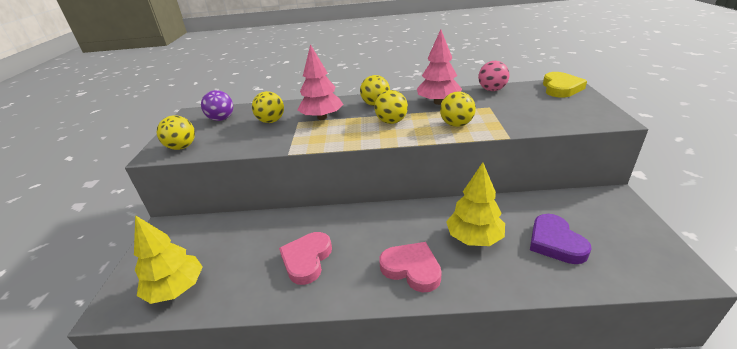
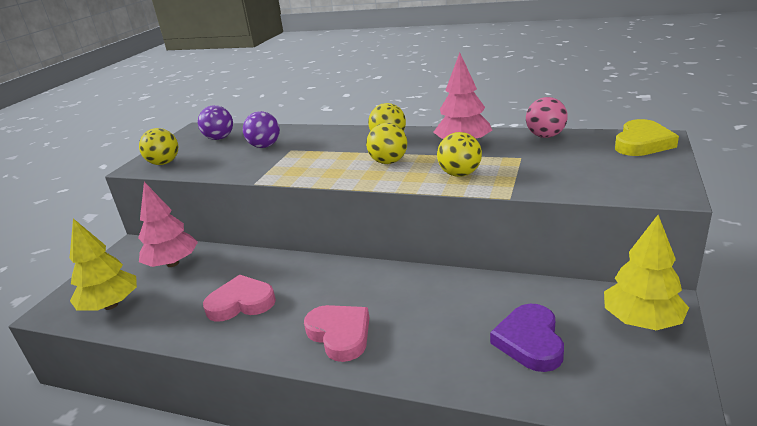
camera: 20 degrees right, 5 degrees down
yellow ball [252,91,284,123] -> purple ball [243,111,280,148]
pink heart [279,232,332,285] -> pink heart turned 45 degrees clockwise [203,275,276,322]
pink tree [297,44,343,120] -> pink tree moved to [138,182,198,267]
yellow tree [446,162,505,246] -> yellow tree moved to [604,215,689,330]

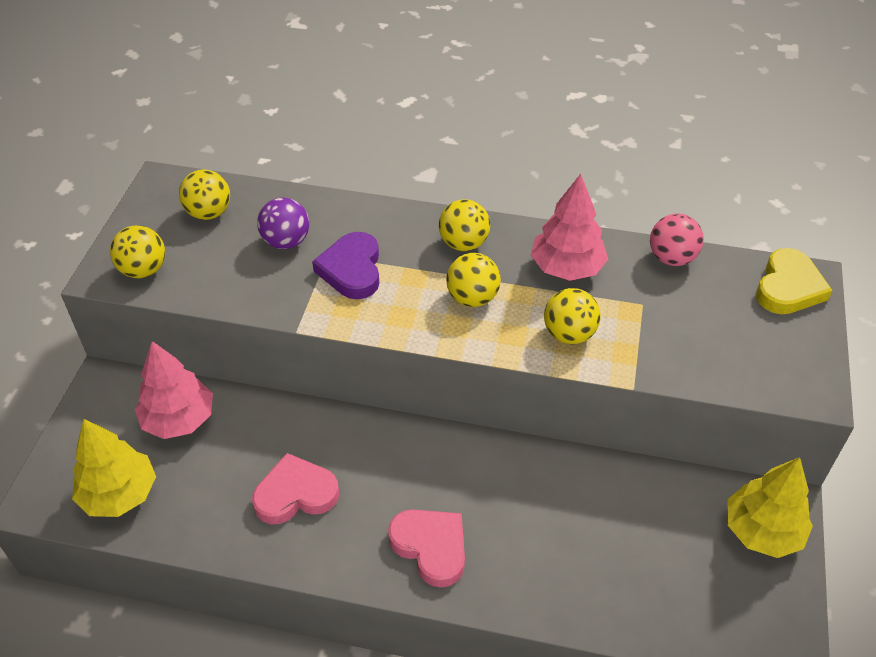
camera: 10 degrees left, 20 degrees up
purple ball [198,105,233,140] -> yellow ball [179,169,230,220]
purple heart [490,304,564,372] -> purple heart moved to [312,232,379,299]

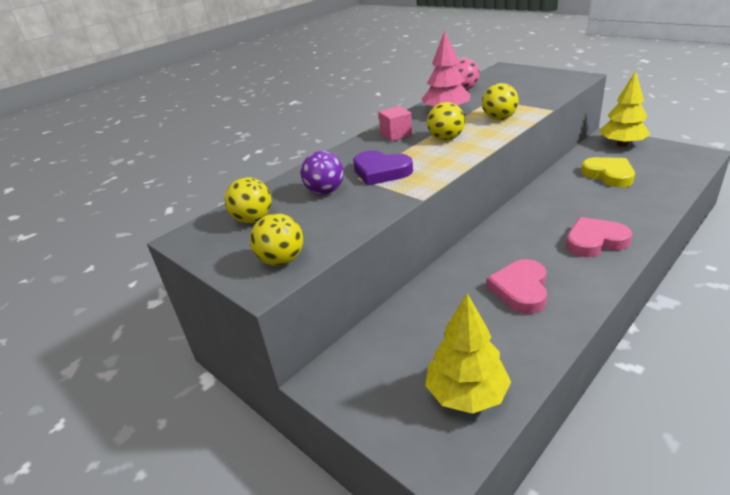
camera: 55 degrees left, 15 degrees down
pink tree [135,341,213,439] -> none
yellow ball [439,199,490,251] -> pink cube [378,106,412,142]
yellow heart [756,248,833,314] -> yellow heart moved to [581,157,635,188]

